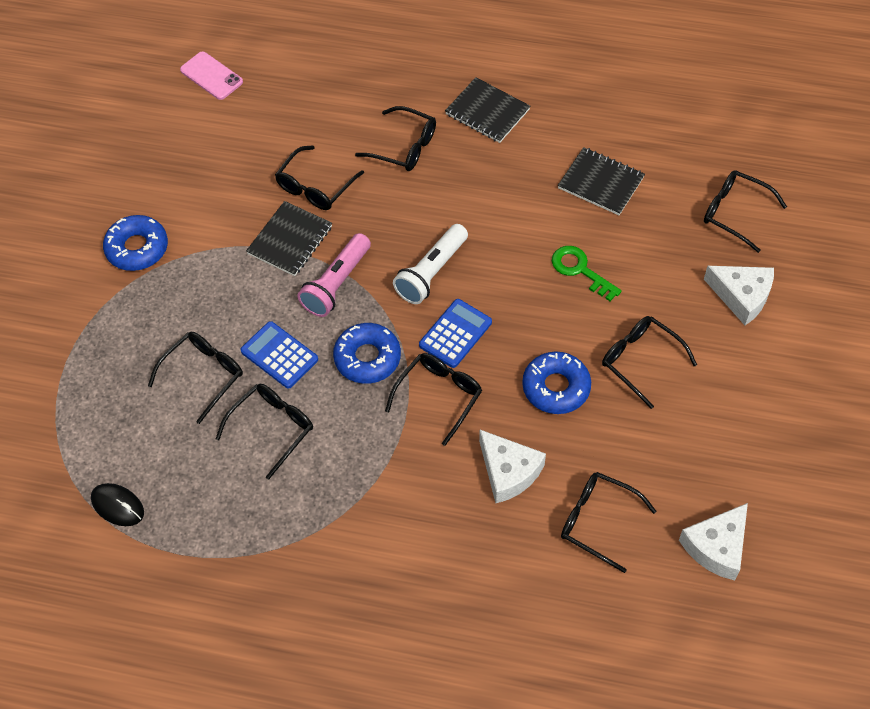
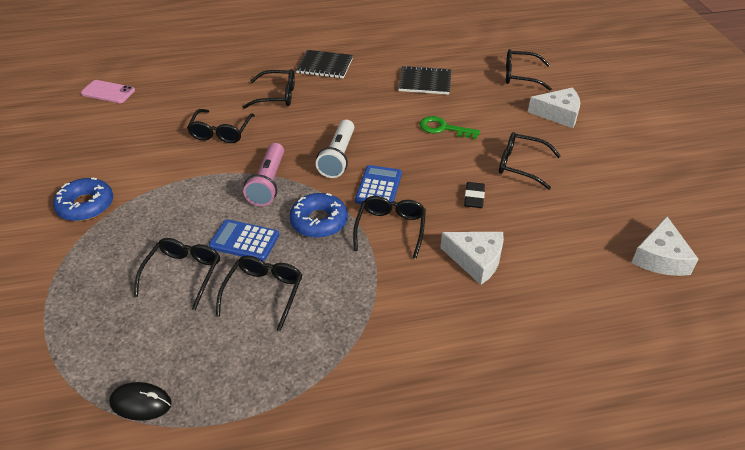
camera: 25 degrees left, 15 degrees down
black notebook [246,201,332,276] -> none
blue donut [522,351,591,414] -> black eraser [464,182,485,208]
black glasses [561,472,657,573] -> none

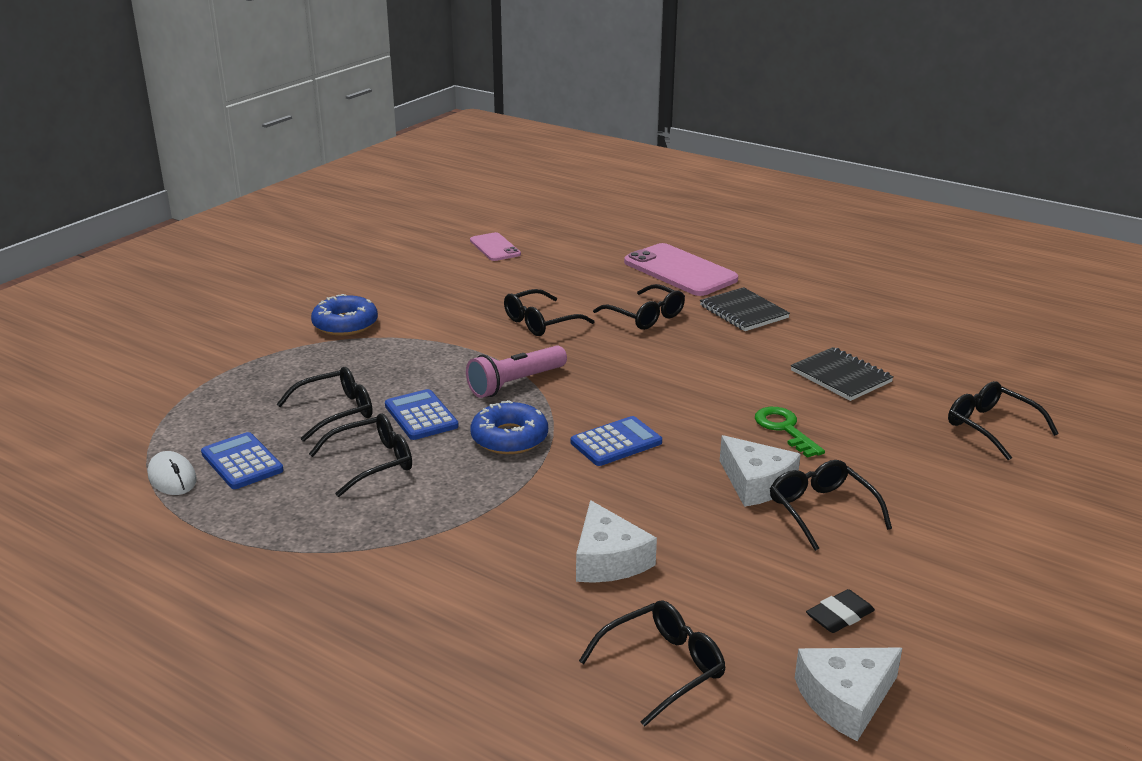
camera: 45 degrees right, 15 degrees down
black mouse [109,382,172,421] -> white mouse [148,451,197,495]
white flashlight [316,120,354,178] -> none
black glasses [353,196,426,259] -> black glasses moved to [579,600,725,727]
black eraser [464,182,485,208] -> black eraser moved to [806,589,875,633]
white cheese [528,88,580,128] -> white cheese moved to [720,435,801,507]
none -> blue calculator [201,432,284,489]
none -> pink phone [624,243,738,296]

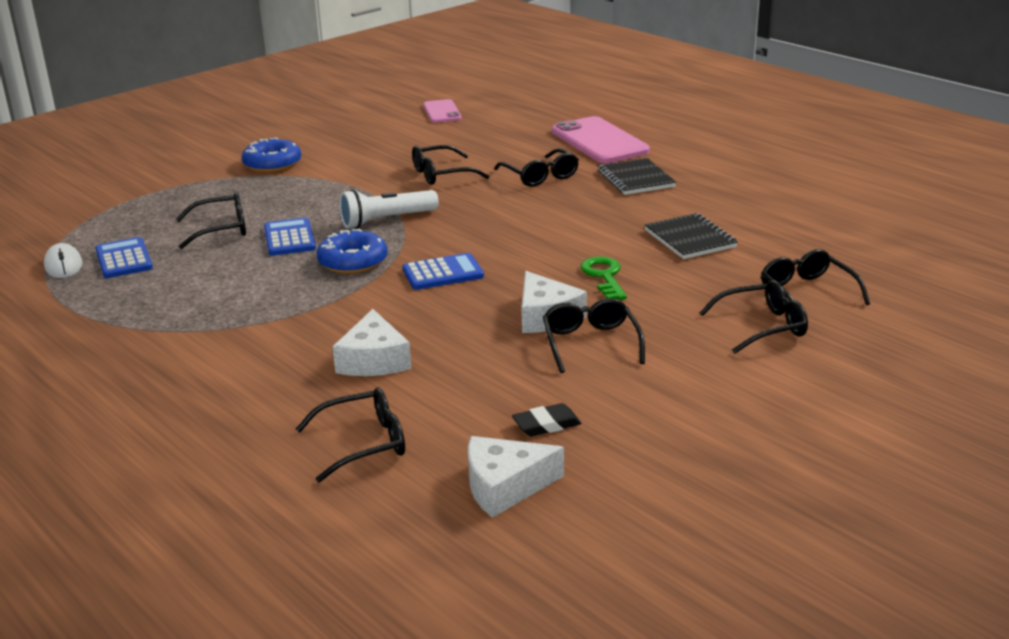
camera: 15 degrees right, 0 degrees up
black glasses [309,413,412,497] -> black glasses moved to [699,280,808,354]
pink flashlight [466,346,567,398] -> white flashlight [339,189,439,229]

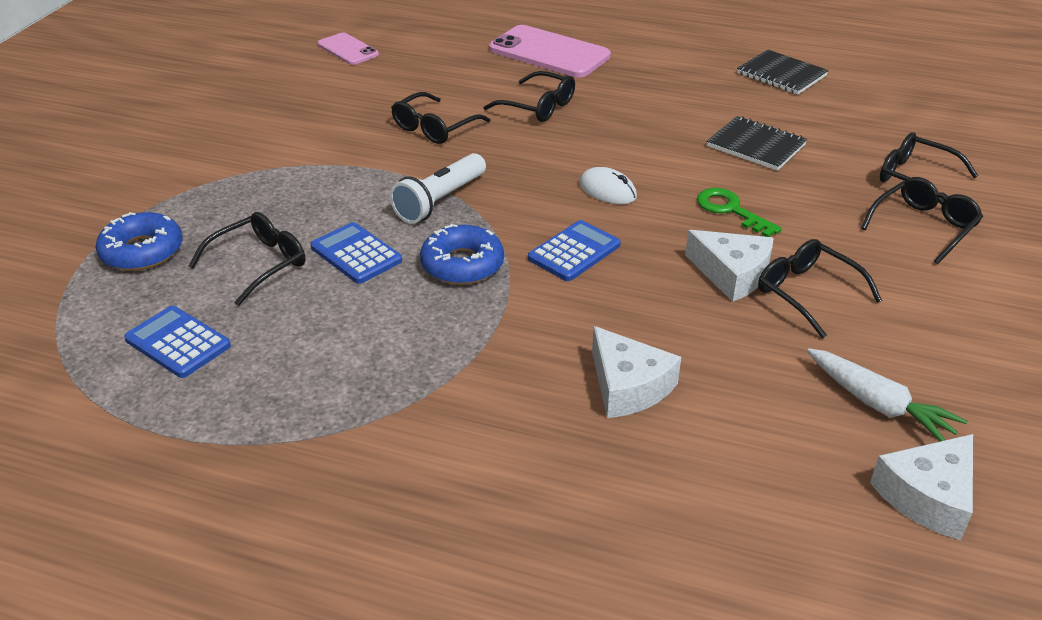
camera: 30 degrees left, 10 degrees up
white mouse [44,243,82,278] -> white mouse moved to [579,167,637,204]
blue donut [242,137,301,172] -> blue donut moved to [95,212,183,271]
black glasses [296,387,405,483] -> none
black eraser [512,403,581,436] -> white carrot [807,348,968,441]
black notebook [598,158,676,195] -> black notebook moved to [737,49,829,95]

